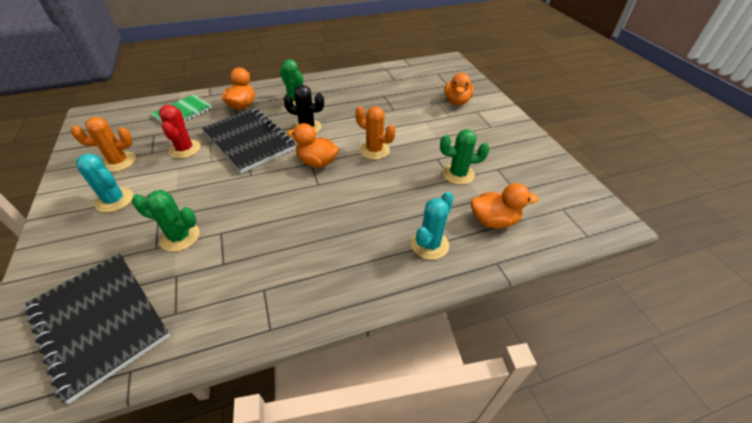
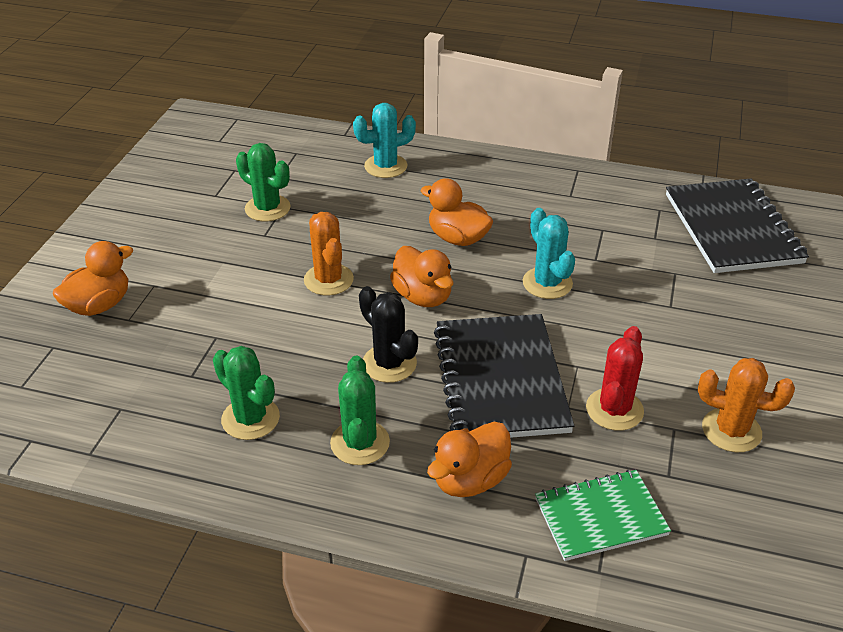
camera: 145 degrees left, 5 degrees down
turquoise cactus [76,154,133,213] -> turquoise cactus moved to [523,208,575,299]
green cactus [132,190,200,252] -> green cactus moved to [213,346,280,440]
orange duck [471,183,538,228] -> orange duck moved to [420,178,493,246]

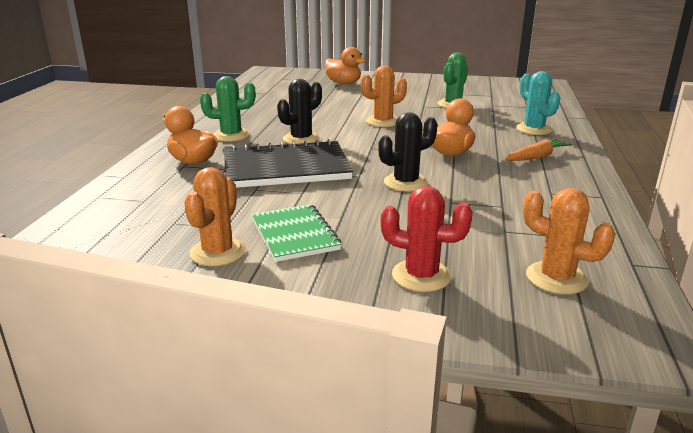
camera: 85 degrees right, 15 degrees down
green cactus [213,346,280,440] -> none
orange duck [390,246,454,307] -> none
turquoise cactus [523,208,575,299] -> black cactus [378,112,437,192]
green notebook [535,470,671,561] -> green notebook moved to [252,204,342,262]
red cactus [586,326,644,431] -> red cactus moved to [381,186,473,292]
black notebook [666,178,809,273] -> orange cactus [523,188,615,294]
none -> orange carrot [505,139,573,161]

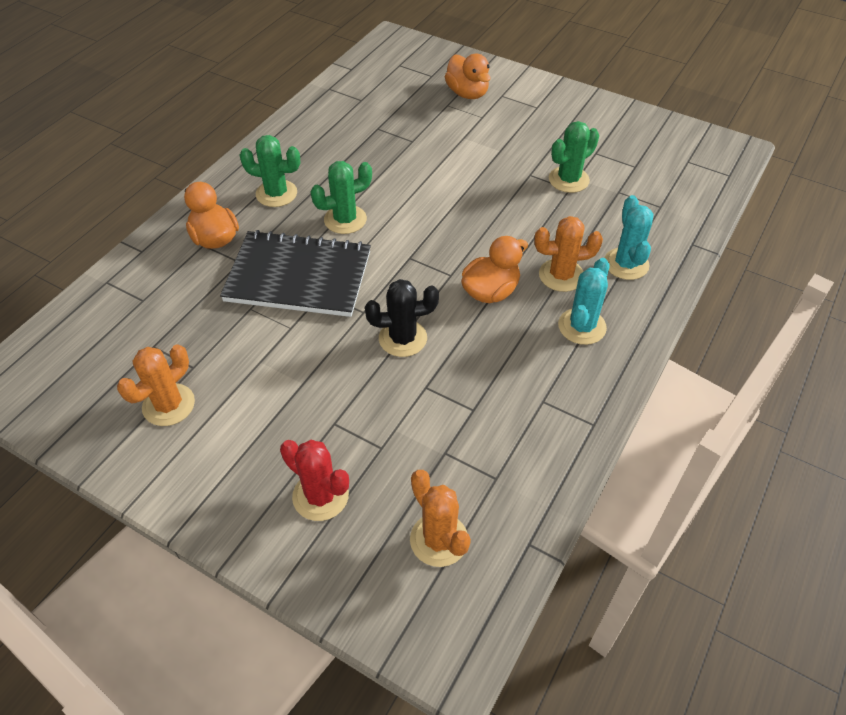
camera: 20 degrees right, 25 degrees up
green notebook [252,204,342,262] -> none
black cactus [277,79,322,144] -> green cactus [311,161,372,234]
orange cactus [361,66,407,127] -> orange cactus moved to [534,216,603,292]
orange carrot [505,139,573,161] -> turquoise cactus [558,258,609,345]

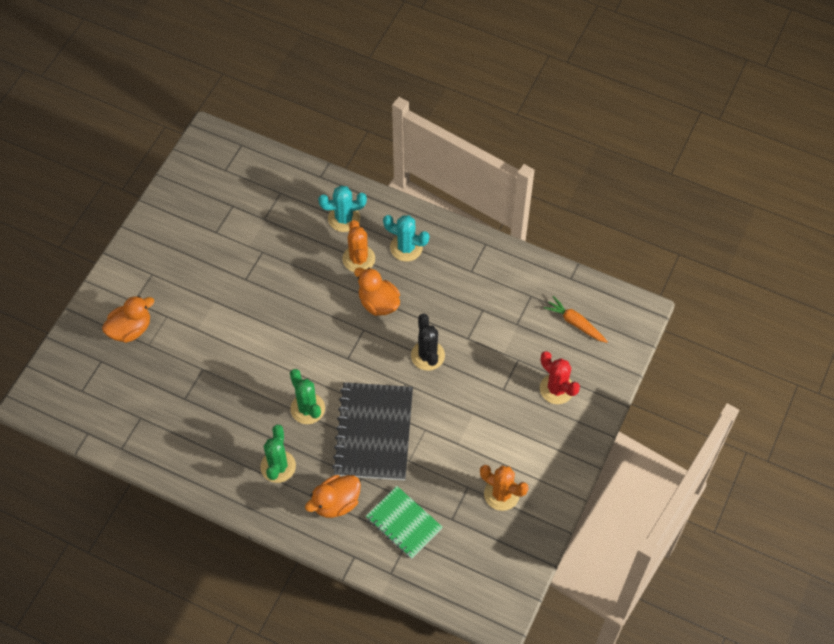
camera: 95 degrees left, 10 degrees up
red cactus [280,440,349,521] -> red cactus turned 75 degrees counterclockwise [540,351,580,404]
orange cactus [410,470,471,567] -> orange carrot [543,296,608,343]
green cactus [549,121,599,193] -> none
none -> green notebook [366,486,442,559]

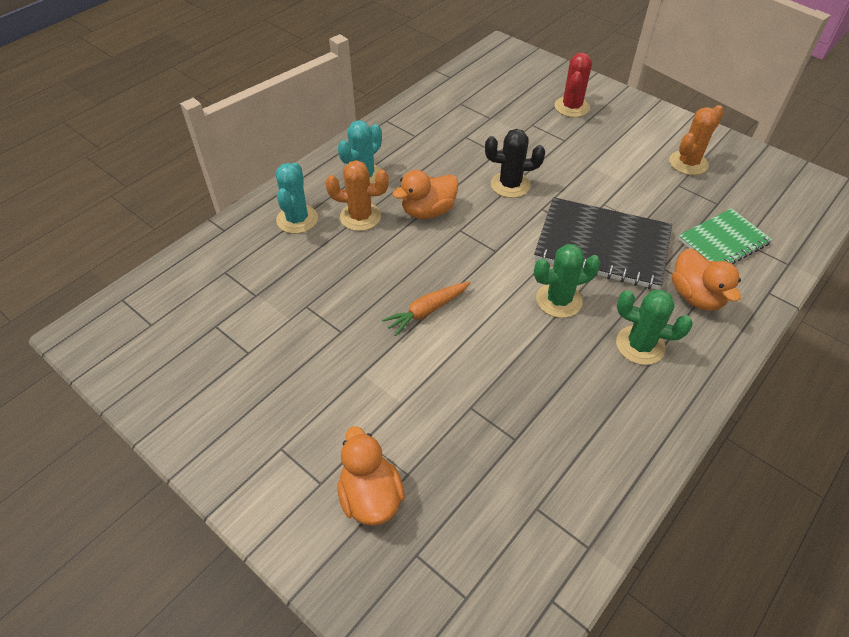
camera: 75 degrees left, 10 degrees down
red cactus [540,351,580,404] -> red cactus turned 45 degrees counterclockwise [554,53,592,117]
orange carrot [543,296,608,343] -> orange carrot moved to [382,281,471,336]

